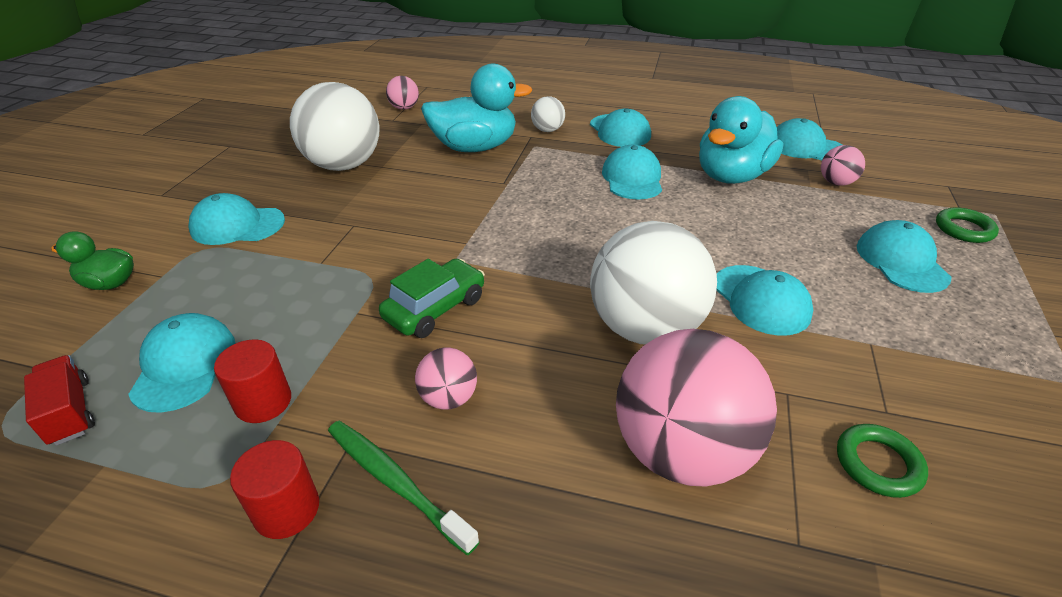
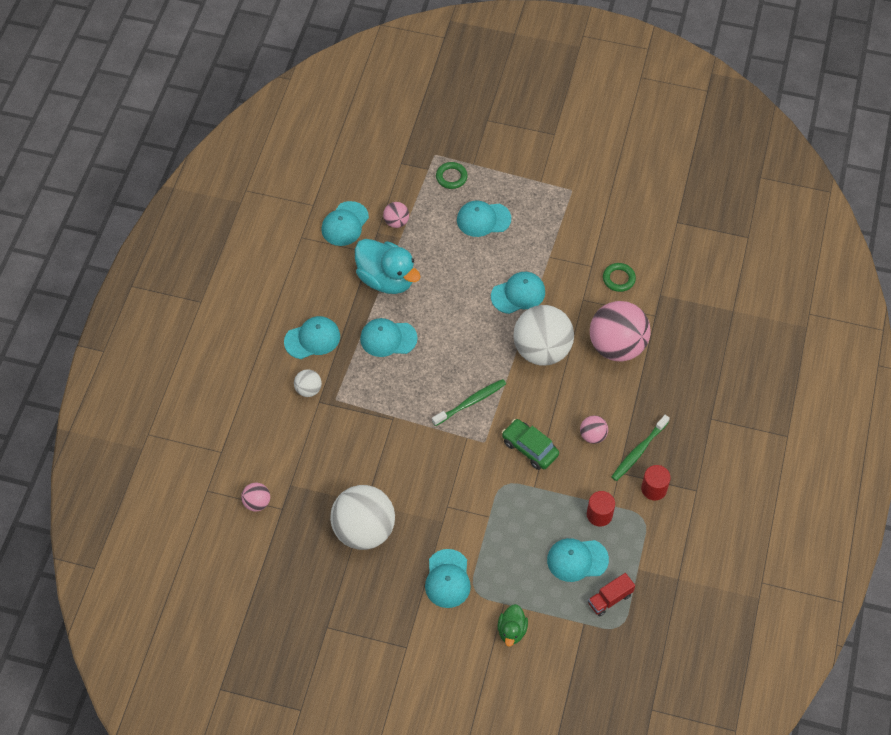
camera: 90 degrees left, 20 degrees up
turquoise duck [421,63,533,152] -> none
none -> green toothbrush [432,379,506,426]

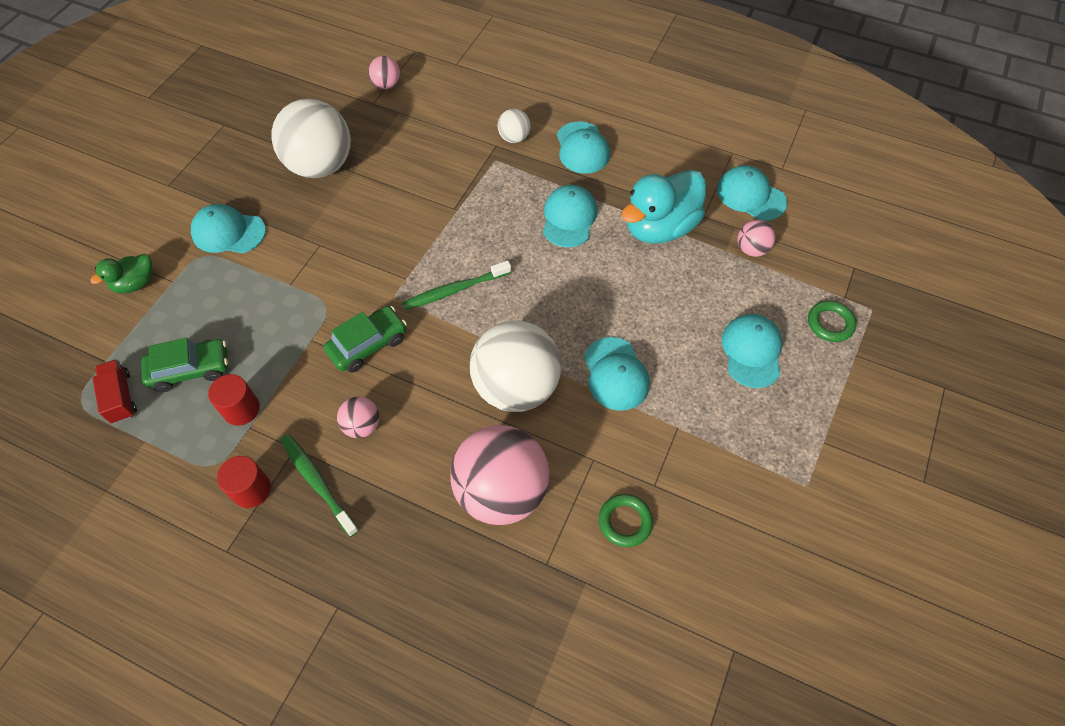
camera: 100 degrees right, 0 degrees up
green toothbrush [432,379,506,426] -> green toothbrush turned 90 degrees clockwise [402,260,511,310]
green duck [498,604,528,646] -> green duck turned 60 degrees counterclockwise [90,254,152,293]
turquoise cap [547,538,609,582] -> green car [141,338,228,392]

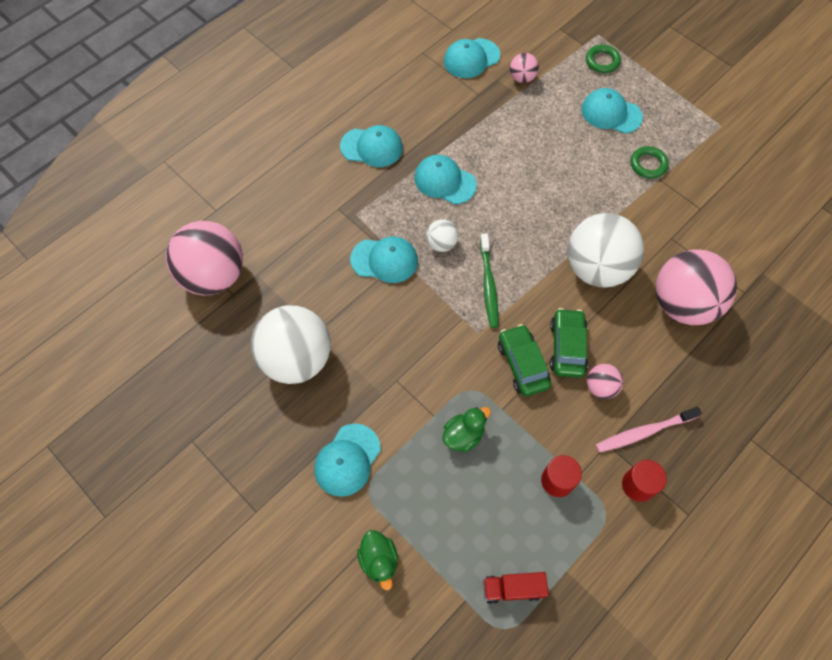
camera: 70 degrees left, 5 degrees up
green car [141,338,228,392] -> green car moved to [550,308,588,378]
green toothbrush [280,434,359,537] -> pink toothbrush [596,407,702,453]
pink ball [369,56,400,90] -> pink ball [166,221,243,295], size x2.20
white ball [498,109,530,143] -> white ball moved to [426,219,458,252]
turquoise cap [584,337,650,411] -> turquoise cap moved to [350,237,418,283]
green ring [599,494,653,547] -> green ring moved to [631,146,669,179]
turquoise duck [622,170,706,244] -> none
none -> green duck [443,407,491,452]

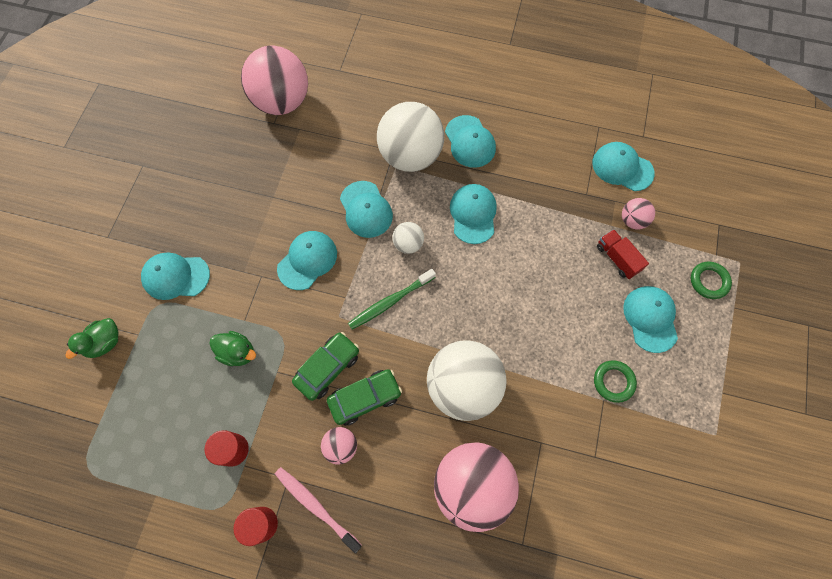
camera: 60 degrees right, 5 degrees up
white ball [251,305,331,384] -> white ball moved to [377,102,444,172]
red truck [483,572,549,604] -> red truck moved to [597,229,649,279]
none -> turquoise cap [277,231,337,290]

